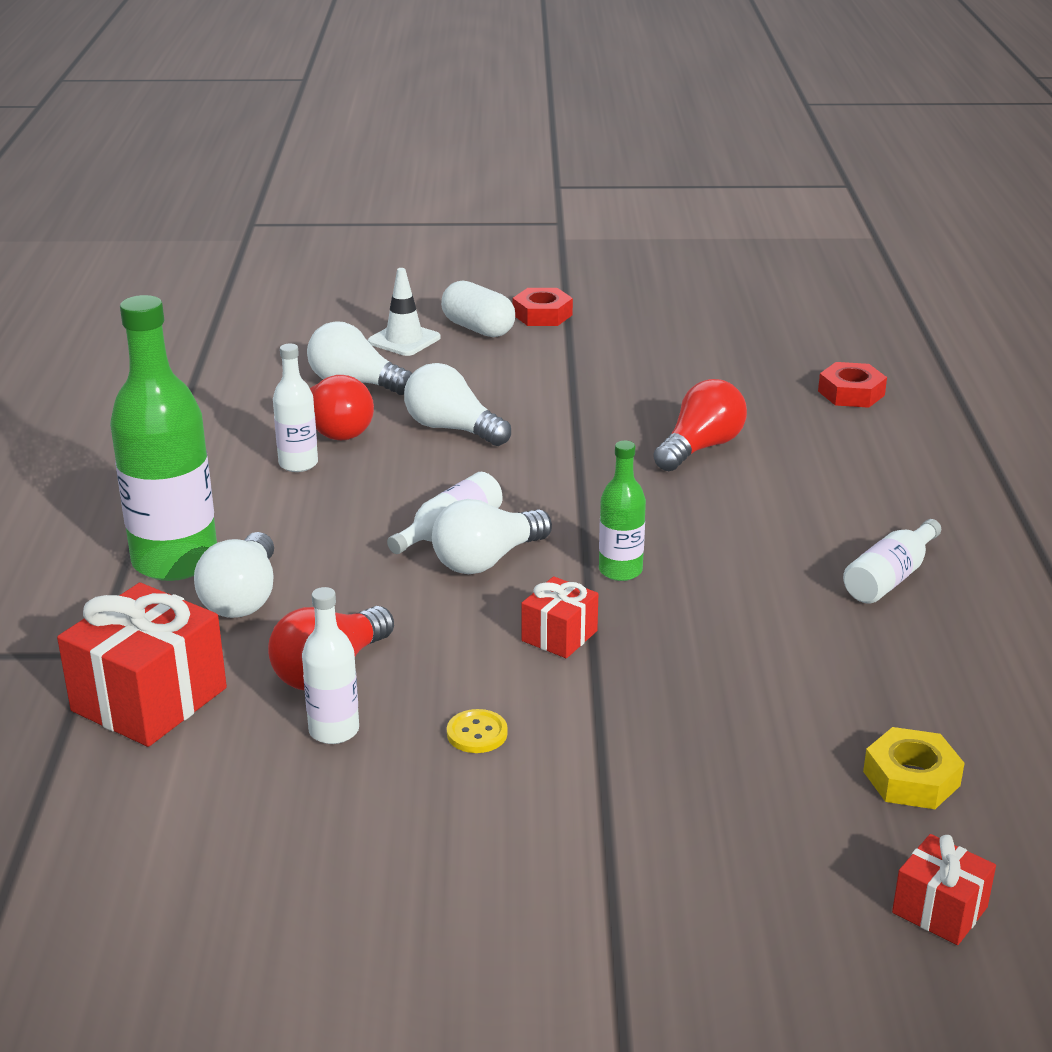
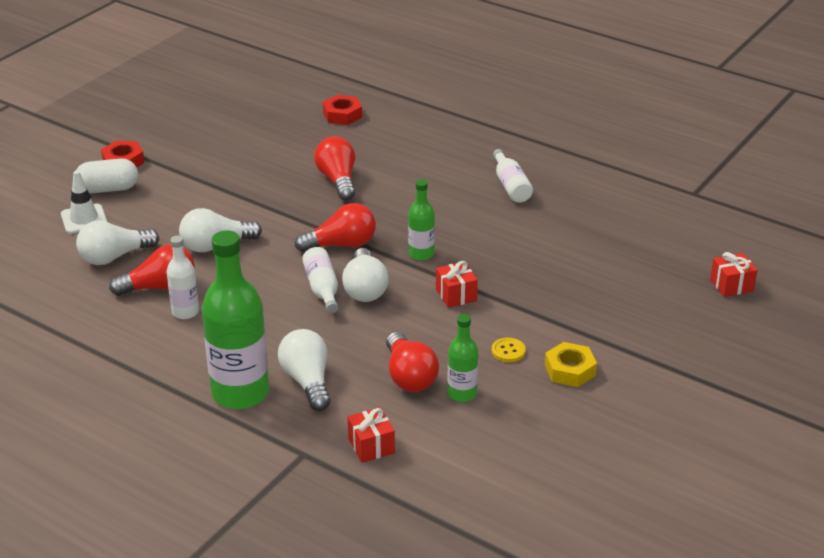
camera: 55 degrees left, 5 degrees up
red gift [57,583,227,747] -> red gift [348,407,395,463], size x0.54
white light bulb [194,532,274,618] -> white light bulb turned 150 degrees counterclockwise [278,329,331,411]
white bottle [302,587,359,744] -> green bottle [447,314,478,402]
yellow nut [863,727,965,809] -> yellow nut moved to [545,342,597,387]
none -> red light bulb [295,203,376,252]

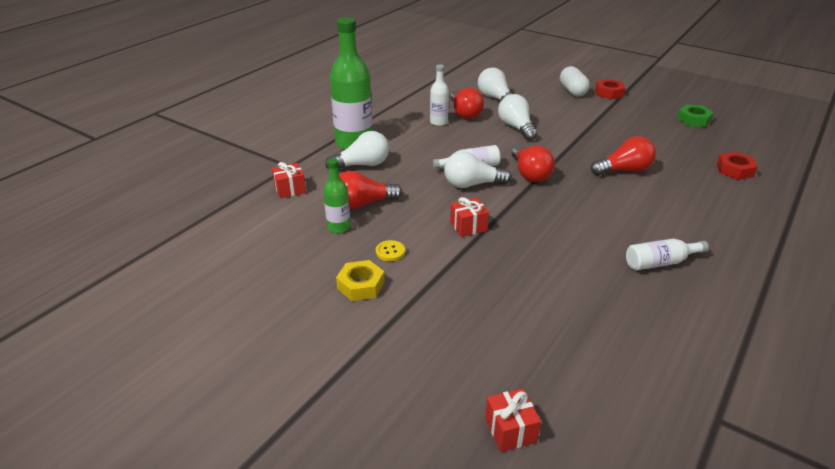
camera: 90 degrees right, 0 degrees up
white traffic cone [61,171,107,234] -> none
green bottle [408,180,435,260] -> none
none -> green nut [677,104,714,127]

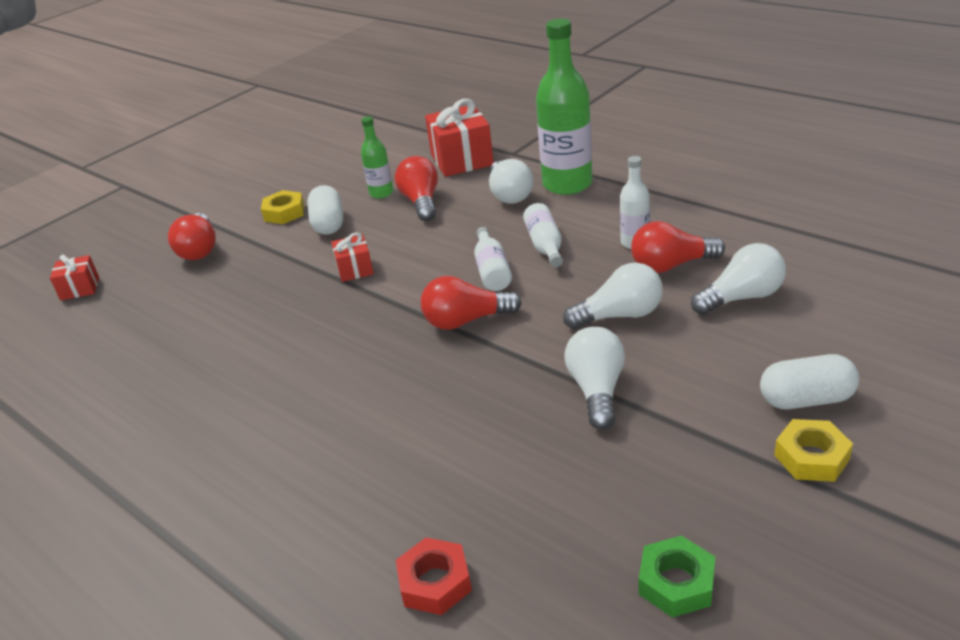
camera: 100 degrees right, 0 degrees up
red gift [272,162,306,198] -> red gift [425,99,494,177], size x1.86
yellow button [376,240,405,261] -> white capsule [307,185,343,235]
white light bulb [444,151,512,188] -> white light bulb moved to [565,327,625,430]
red light bulb [591,136,656,176] -> red light bulb moved to [168,213,216,260]
red nut [595,79,625,100] -> yellow nut [774,419,853,482]
white bottle [626,239,709,270] -> white bottle moved to [523,203,563,267]

